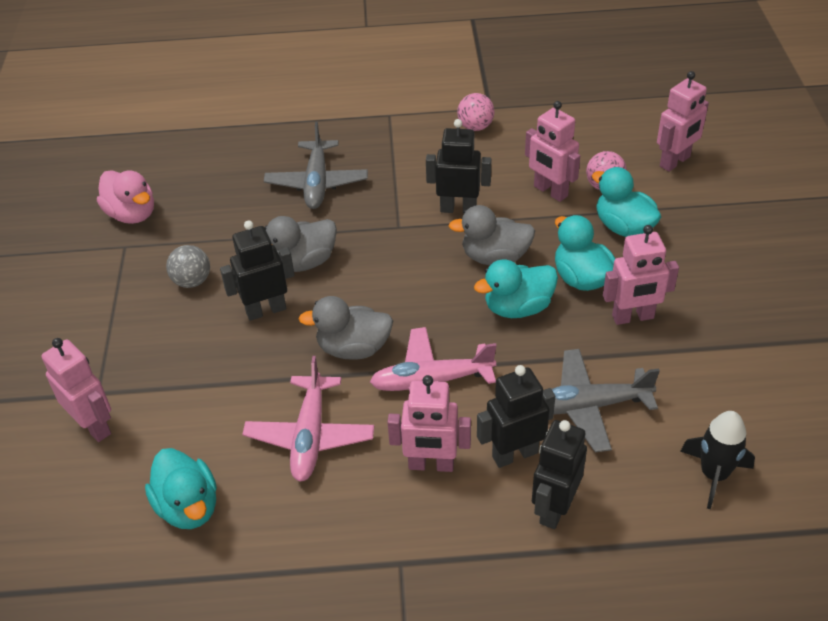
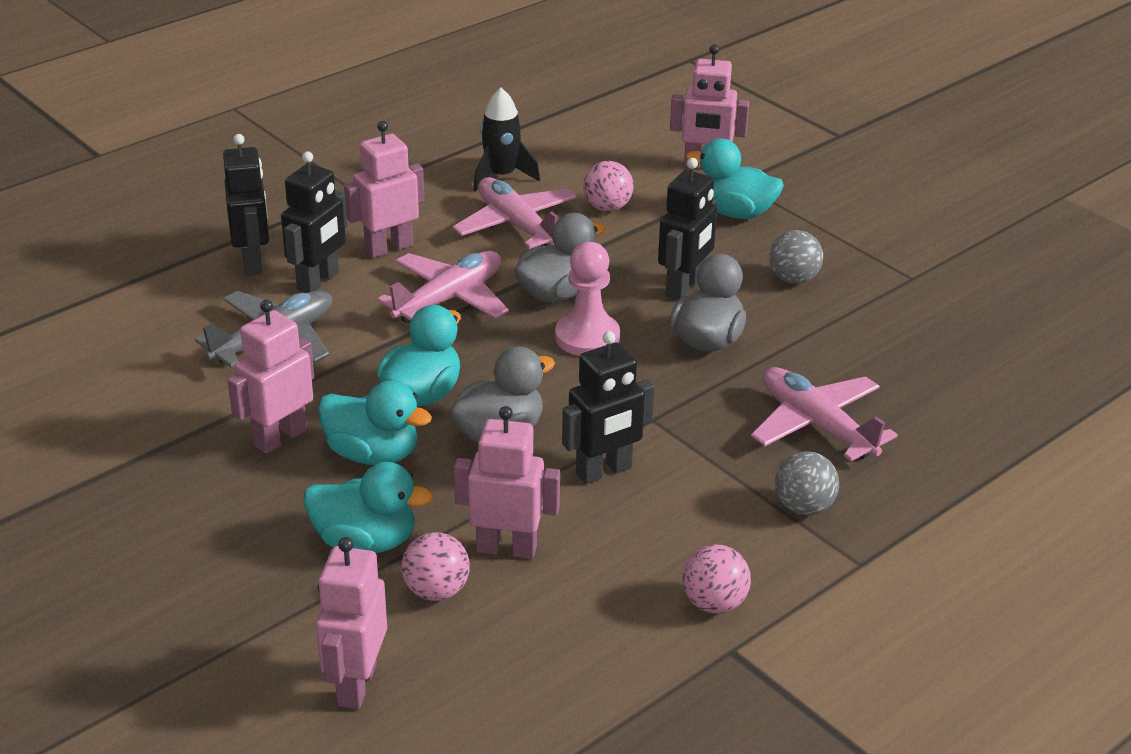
camera: 140 degrees right, 10 degrees down
pink duck [97,170,154,224] -> none
turquoise duck [145,448,217,529] -> turquoise duck moved to [686,138,784,219]
grey plane [264,122,368,209] -> pink plane [751,367,898,461]
black rocket [680,411,755,509] -> black rocket moved to [473,88,540,192]
none -> pink pawn [555,242,620,356]
none -> pink ball [583,161,634,211]
none -> grey ball [775,451,839,515]

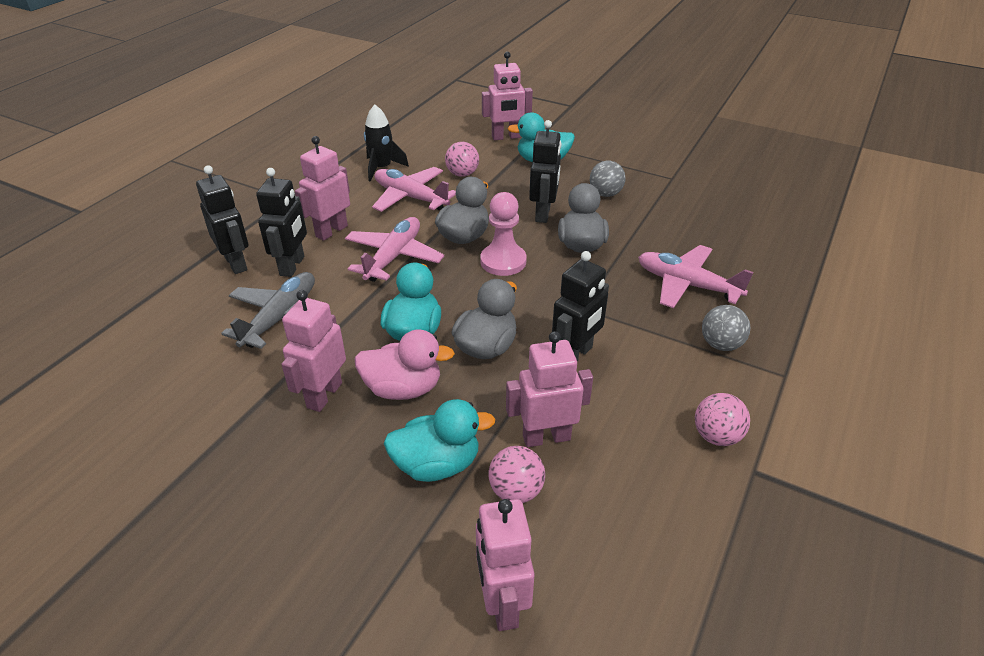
camera: 20 degrees left, 5 degrees up
turquoise duck [318,380,432,465] -> pink duck [354,329,455,400]

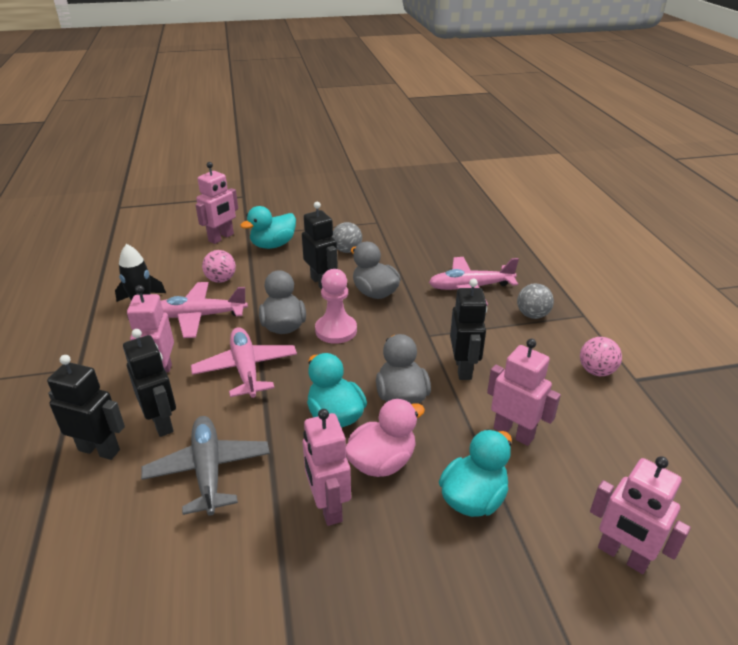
camera: 40 degrees left, 5 degrees down
pink ball [488,446,545,503] -> none
pink robot [506,331,593,447] -> pink robot turned 90 degrees clockwise [487,339,561,446]

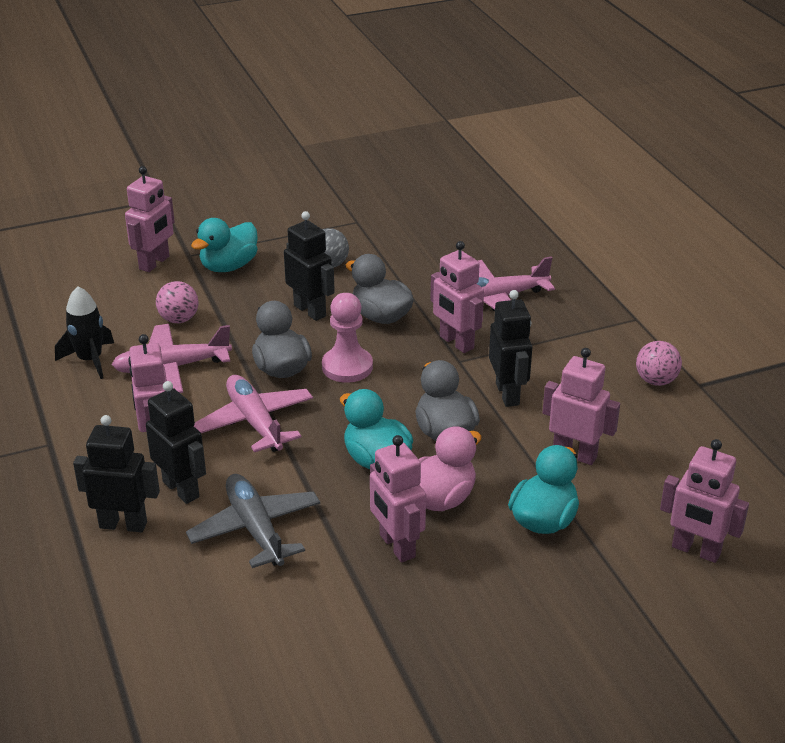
camera: 10 degrees left, 0 degrees up
grey ball [517,284,554,319] -> none
none -> pink robot [431,241,484,353]

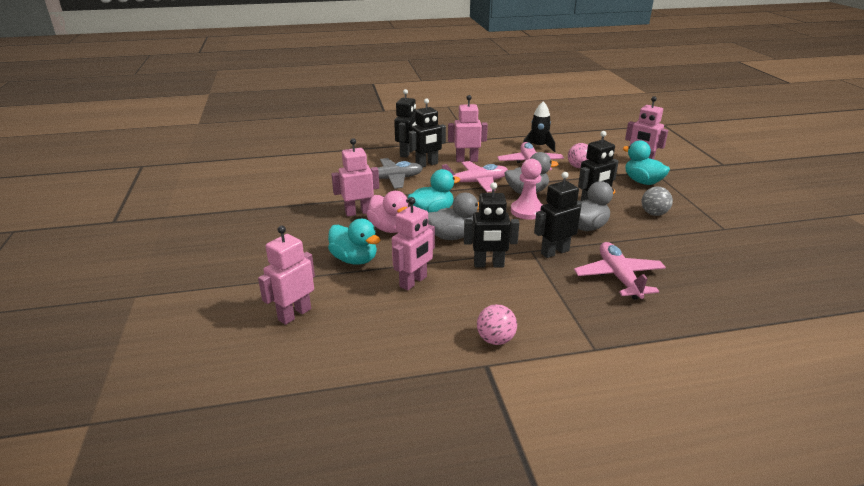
camera: 100 degrees right, 5 degrees down
pink robot [431,241,484,353] -> black robot [534,172,582,258]

